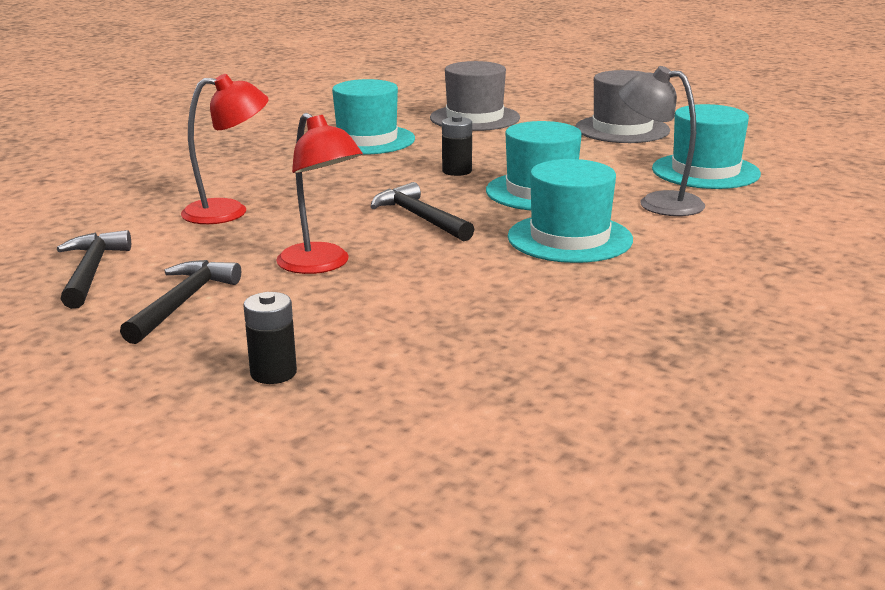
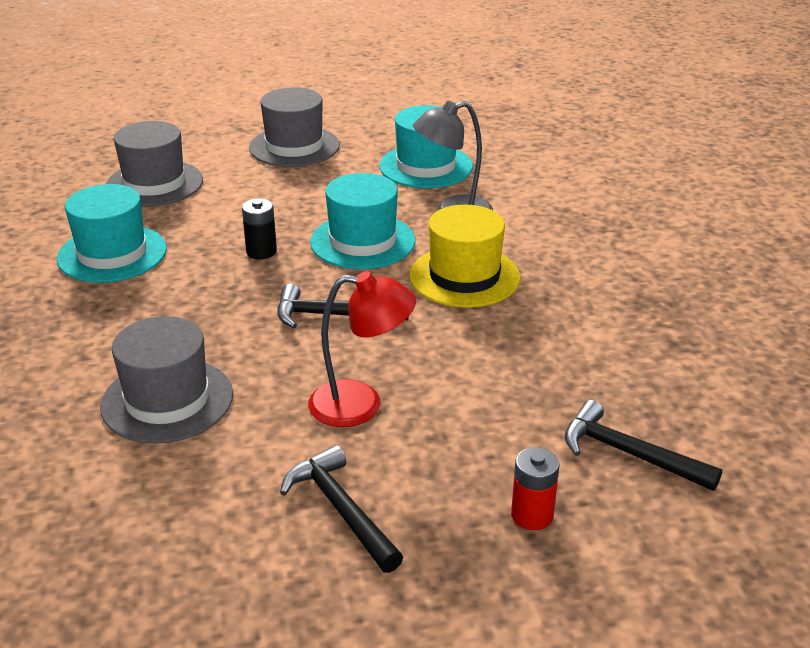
camera: 50 degrees left, 10 degrees up
black hammer [57,230,131,309] -> black hammer moved to [565,400,722,491]
red lamp [181,74,268,224] -> grey hat [100,316,233,444]
black battery [243,292,297,384] -> red battery [511,447,559,530]
turquoise hat [508,159,633,263] -> yellow hat [409,205,520,308]

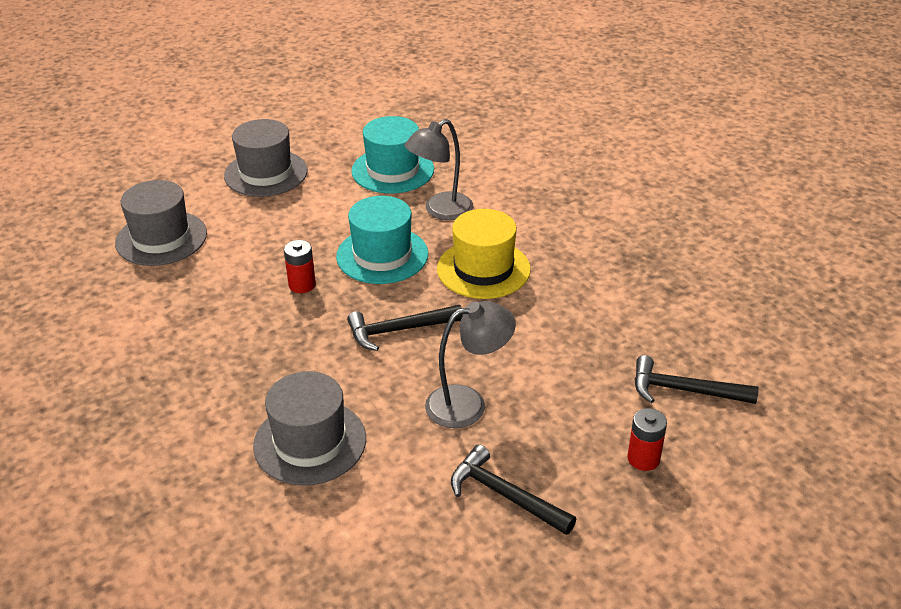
camera: 20 degrees left, 5 degrees up
turquoise hat [57,184,167,283] -> none
black battery [242,199,277,259] -> red battery [284,240,316,293]
red lamp [308,271,416,427] -> grey lamp [425,301,516,428]

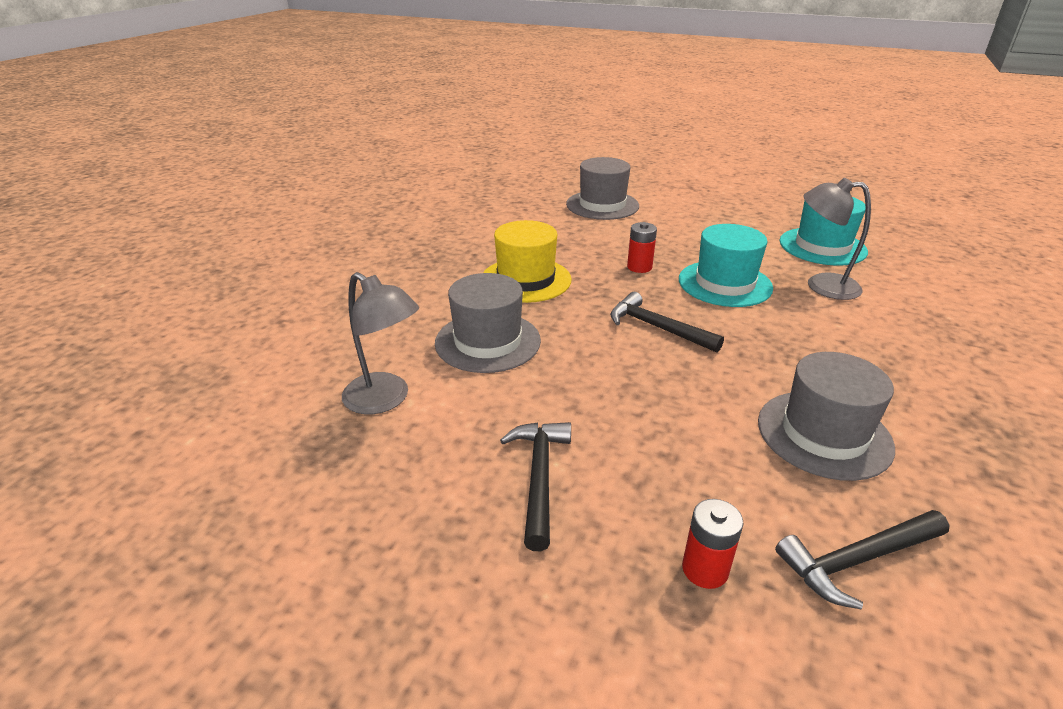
camera: 55 degrees right, 5 degrees down
grey hat [224,119,308,197] -> grey hat moved to [758,352,895,481]
grey lamp [425,301,516,428] -> grey lamp moved to [342,272,419,414]
yellow hat [437,209,531,299] -> yellow hat moved to [483,220,572,303]
black hammer [634,355,759,404] -> black hammer turned 90 degrees counterclockwise [775,510,949,609]

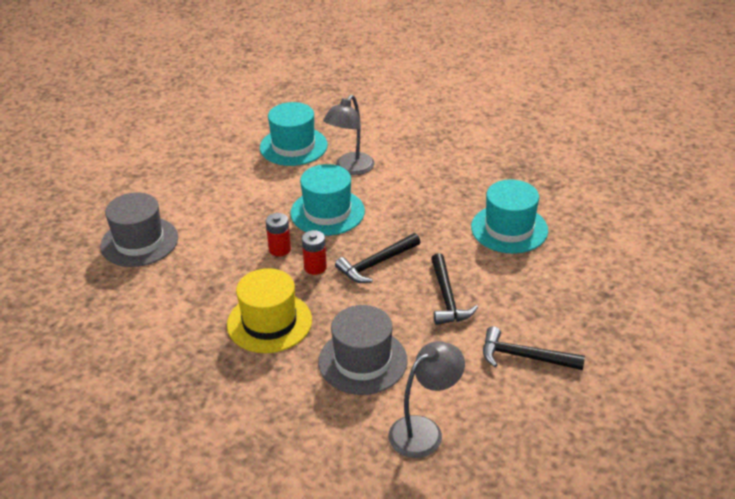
camera: 75 degrees left, 5 degrees up
red battery [682,499,744,589] -> red battery moved to [302,230,327,275]
grey hat [758,352,895,481] -> turquoise hat [471,180,548,254]
black hammer [775,510,949,609] -> black hammer moved to [431,253,478,325]

